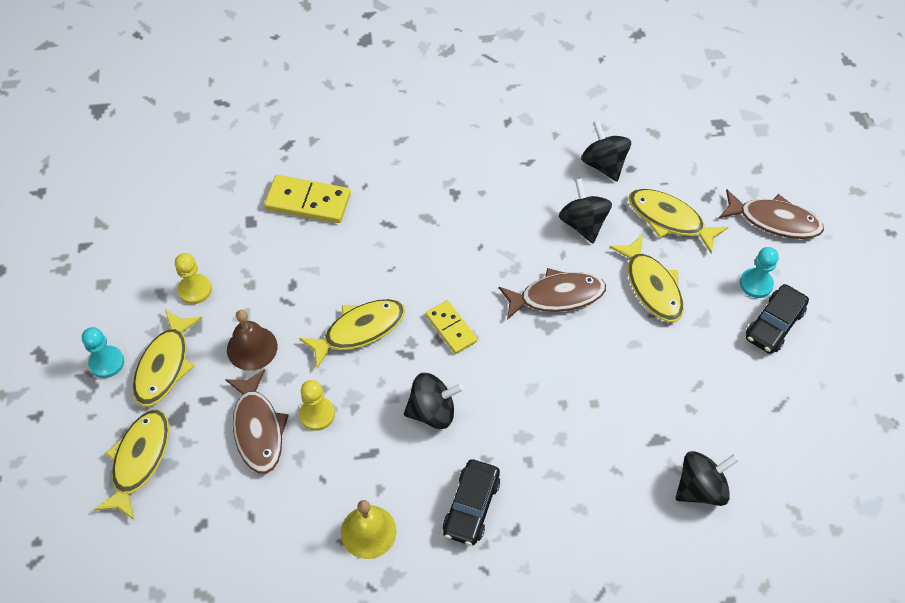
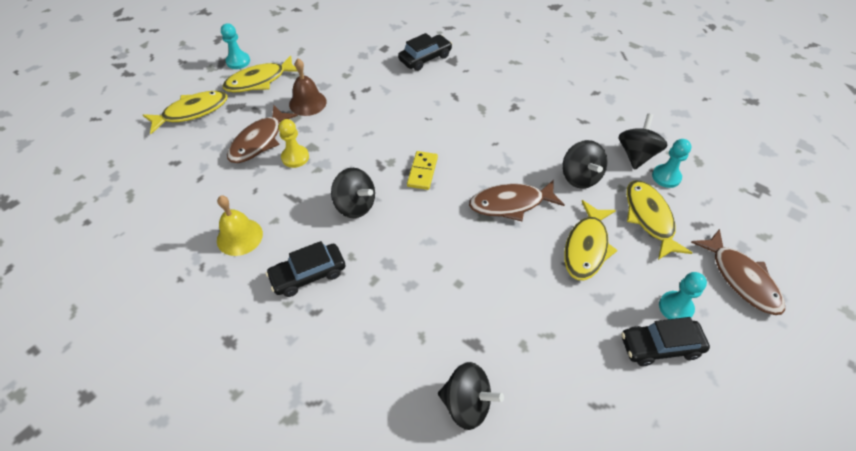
camera: 45 degrees right, 5 degrees down
yellow pawn [175,253,212,304] -> none
yellow domino [264,175,351,223] -> black car [398,33,452,71]
yellow fish [299,299,405,369] -> none
brown fish [499,268,606,320] -> brown fish turned 135 degrees clockwise [469,180,565,221]
black spinning top [559,178,612,243] -> black spinning top turned 135 degrees clockwise [562,140,607,189]
none -> turquoise pawn [652,139,691,188]

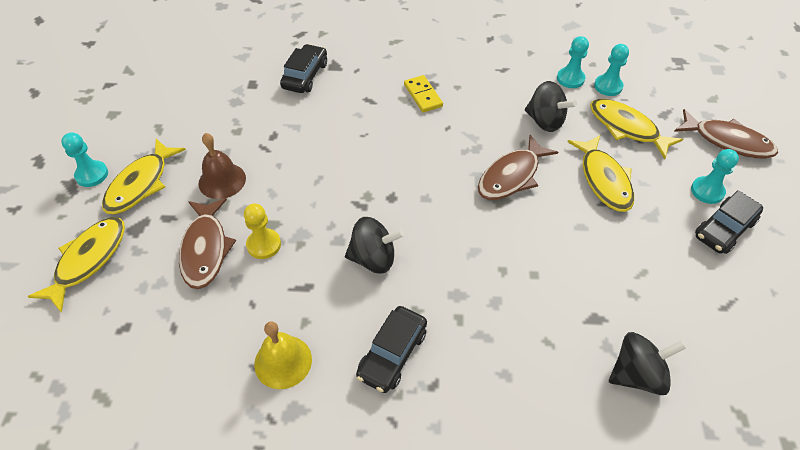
camera: 35 degrees left, 0 degrees up
yellow domino [407,151,438,190] -> yellow domino moved to [404,75,443,113]
black spinning top [619,114,668,170] -> turquoise pawn [557,36,589,88]

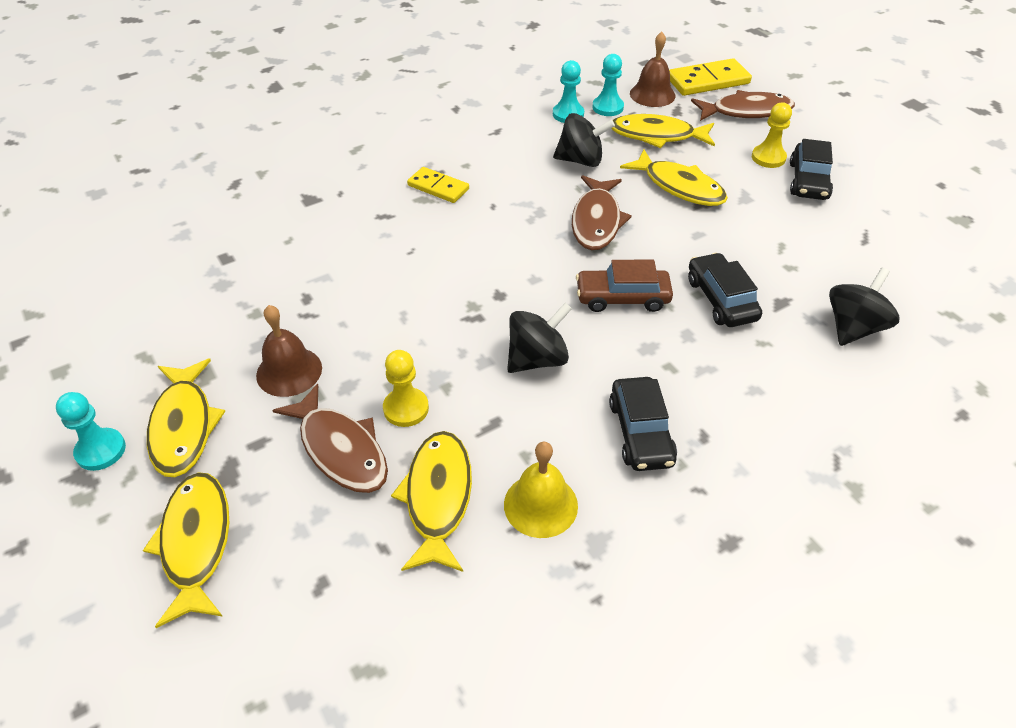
camera: 35 degrees left, 5 degrees down
black car [280,44,327,93] -> black car moved to [688,253,762,327]
turquoise pawn [691,149,739,204] -> yellow pawn [752,102,792,168]
none -> yellow fish [391,431,472,572]
none -> brown car [576,260,673,312]
none -> brown bell [630,32,675,107]
none -> yellow domino [669,58,752,96]

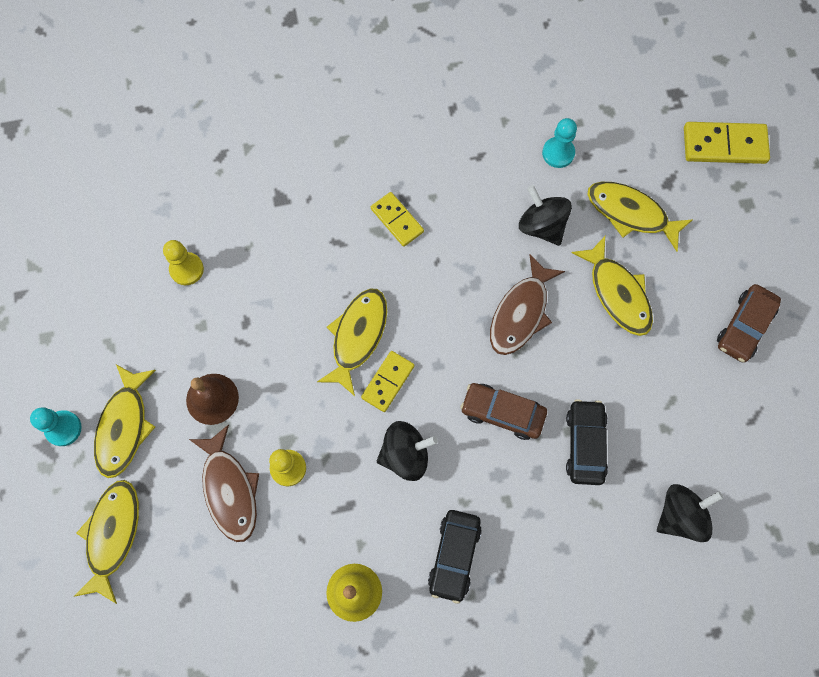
camera: 20 degrees right, 25 degrees up
yellow fish [391,431,472,572] -> yellow fish moved to [317,288,387,396]
black spinning top [553,113,615,167] -> black spinning top turned 150 degrees counterclockwise [519,185,572,246]
turquoise pawn [592,54,624,116] -> none
brown bell [630,32,675,107] -> none
brown fish [691,90,795,121] -> none
yellow pawn [752,102,792,168] -> yellow pawn moved to [163,240,204,285]
black car [790,139,833,200] -> brown car [717,284,781,363]
none -> yellow domino [361,351,415,412]

